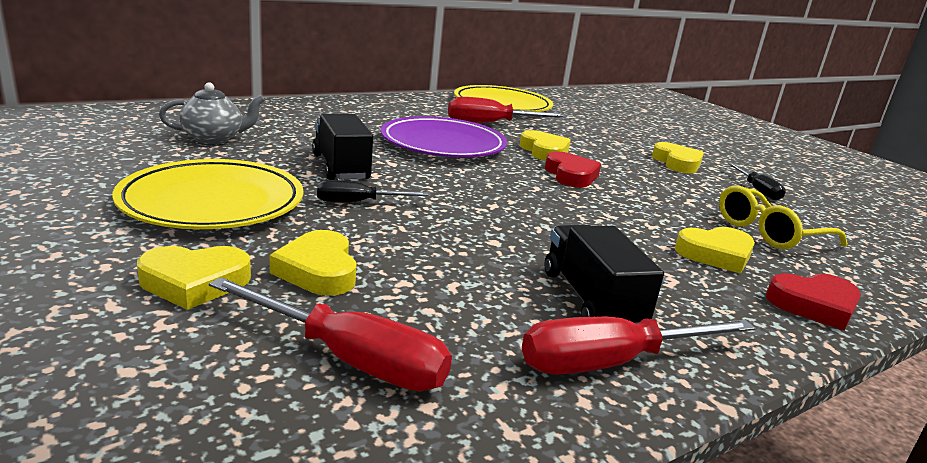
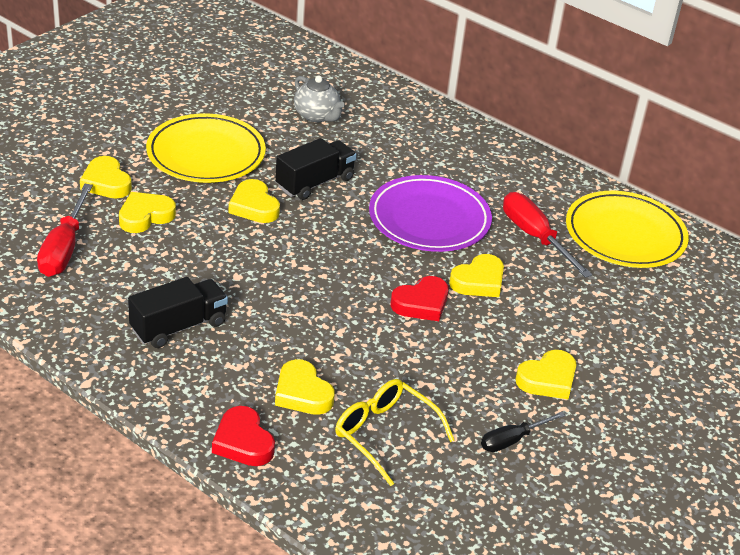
camera: 70 degrees right, 15 degrees up
black screwdriver [317,180,429,203] -> yellow heart [229,179,280,223]
red screwdriver [522,316,755,375] -> none

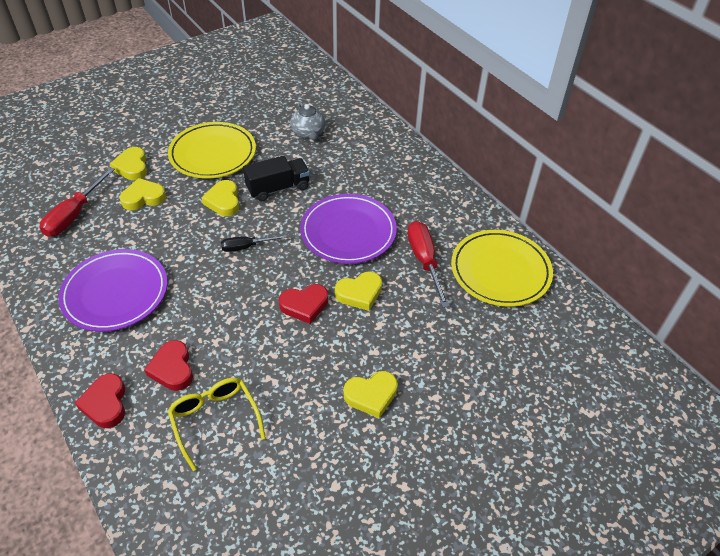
camera: 20 degrees right, 10 degrees up
black truck [128,277,228,348] -> purple plate [58,249,167,332]
yellow heart [275,359,335,415] -> red heart [144,340,193,391]
black screwdriver [481,412,566,452] -> black screwdriver moved to [221,235,287,252]

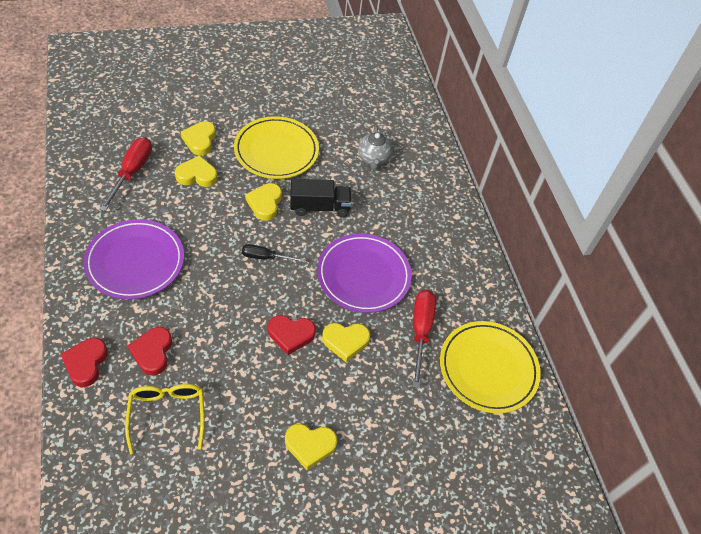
camera: 15 degrees right, 5 degrees up
red screwdriver [40,167,115,237] -> red screwdriver turned 150 degrees clockwise [100,137,152,211]

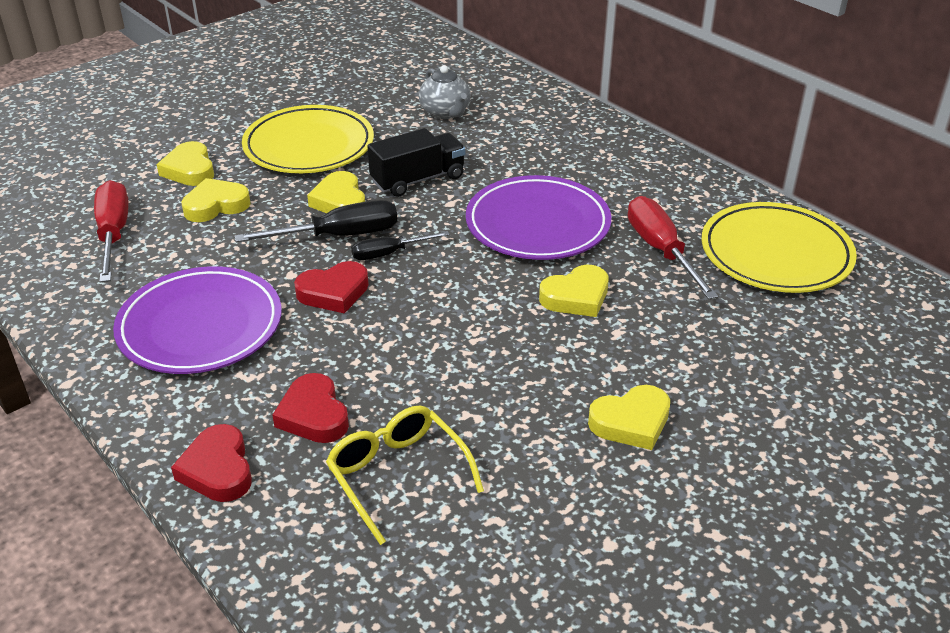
camera: 20 degrees left, 15 degrees down
red heart [268,315,316,355] -> red heart moved to [294,261,369,314]
none -> black screwdriver [235,200,398,242]

